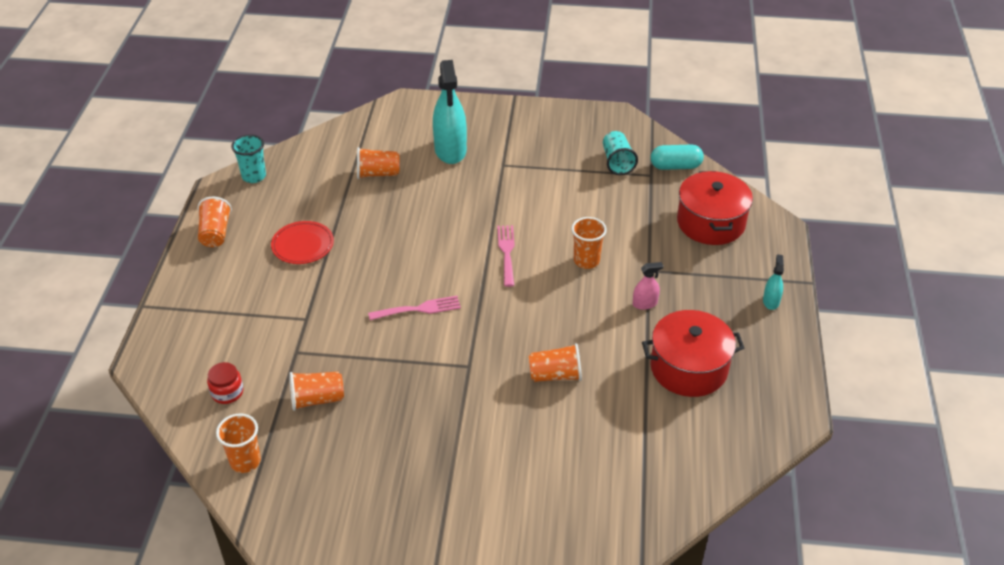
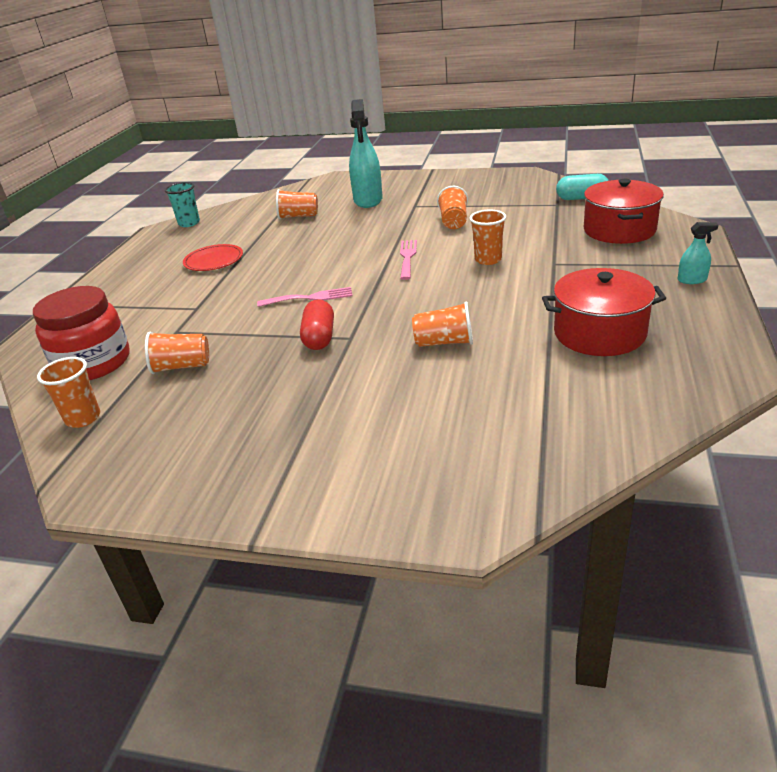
camera: 10 degrees right, 10 degrees down
orange cup [198,197,232,247] -> orange cup moved to [437,186,468,229]
red jar [207,362,243,404] -> red jar [33,286,130,380], size x2.17
turquoise cup [603,131,638,175] -> none
pink spray bottle [633,262,663,310] -> none
turquoise spray bottle [763,254,784,310] -> turquoise spray bottle turned 75 degrees clockwise [678,222,718,284]
none -> red capsule [300,299,334,350]

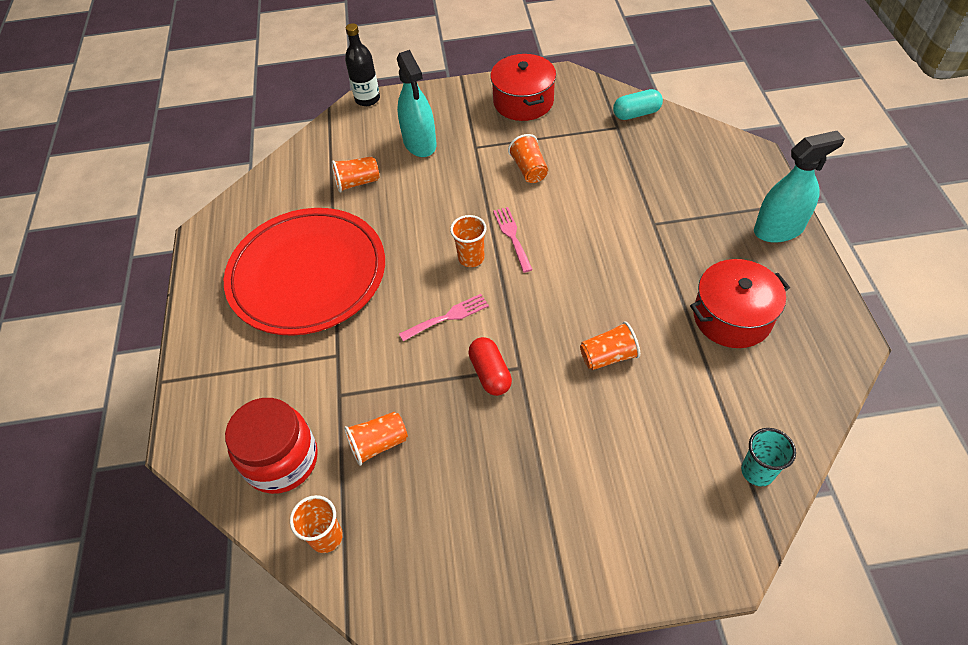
camera: 20 degrees left, 20 degrees up
turquoise cup [165,182,200,227] -> turquoise cup moved to [741,428,796,486]
red plate [183,244,243,271] -> red plate [224,208,385,336], size x2.49
orange cup [469,210,506,265] -> orange cup moved to [450,215,486,267]
red pot [584,179,664,244] -> red pot moved to [490,54,556,121]
turquoise spray bottle [678,222,718,284] -> turquoise spray bottle [754,131,845,243], size x2.18
none -> black bottle [345,23,380,106]

